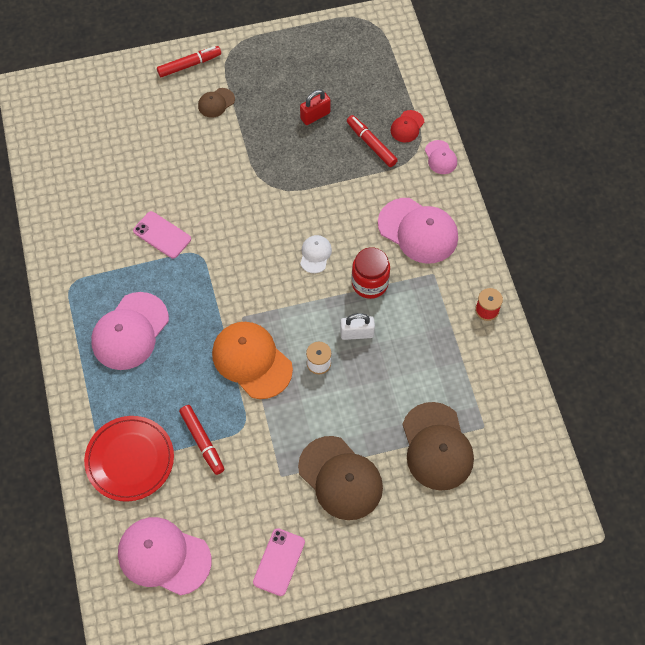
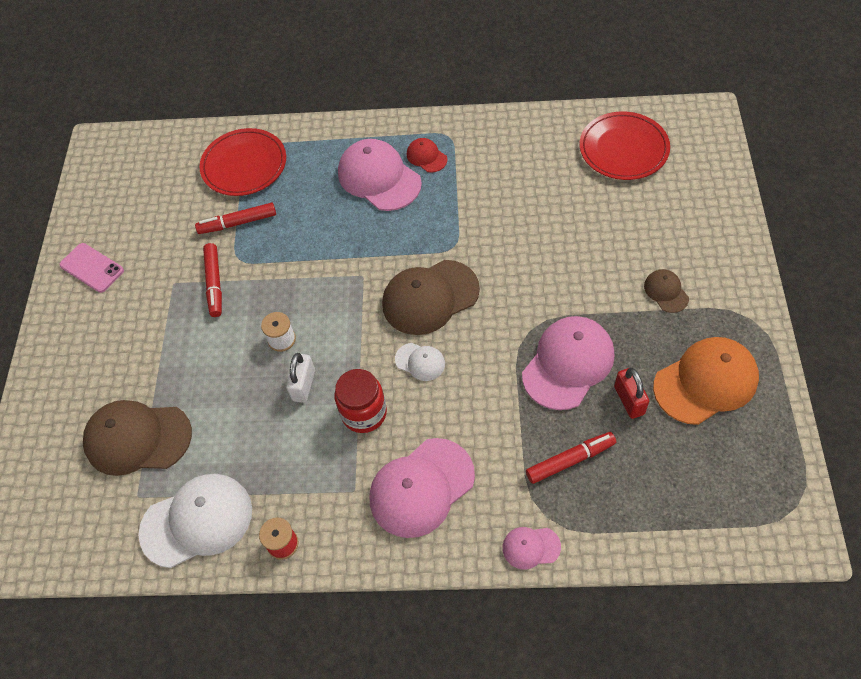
camera: 110 degrees right, 5 degrees down
pink cap [118,517,212,596] -> pink cap moved to [522,316,614,410]
pink phone [133,211,191,259] -> none
red marker [157,46,221,77] -> red marker moved to [203,243,222,317]
orange cap [212,322,293,399] -> orange cap moved to [653,337,759,425]
brown cap [298,436,383,520] -> brown cap moved to [382,260,480,335]
red cap [391,110,424,142] -> red cap moved to [407,138,447,173]
none -> white cap [138,474,252,568]
none -> red plate [579,112,670,180]

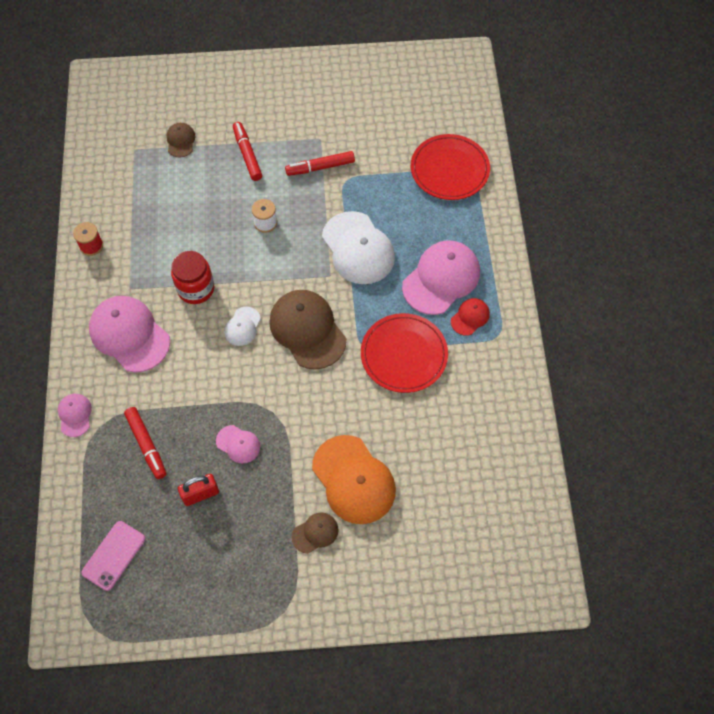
camera: 80 degrees right, 5 degrees up
pink phone [59,243,124,293] -> pink phone moved to [82,521,145,591]
brown cap [83,400,192,476] -> brown cap [166,123,196,157], size x0.49
white cap [138,474,252,568] -> white cap moved to [322,211,395,284]
red marker [195,203,276,234] -> red marker moved to [233,122,262,181]
white padlock [286,353,315,403] -> none
pink cap [522,316,614,410] -> pink cap [216,425,260,464], size x0.49
red plate [579,112,670,180] -> red plate moved to [361,313,448,393]
orange cap [653,337,759,425] -> orange cap moved to [312,435,396,524]

